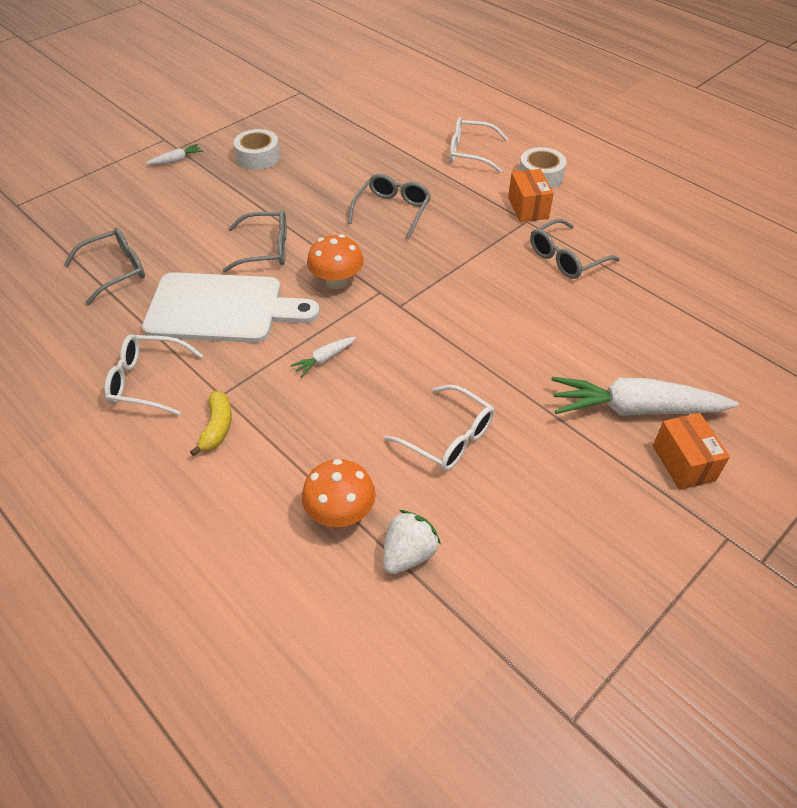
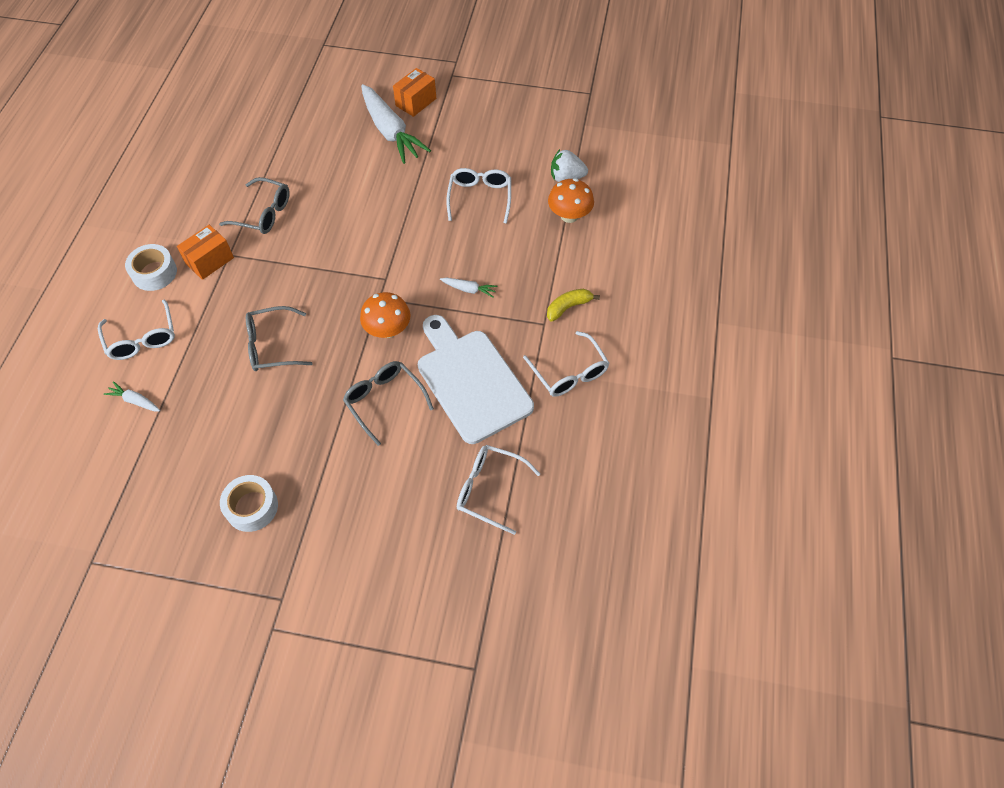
camera: 125 degrees left, 10 degrees up
grey glasses [64,228,145,305] -> white glasses [457,445,540,535]
white carrot [146,144,203,165] -> white carrot moved to [104,381,160,412]

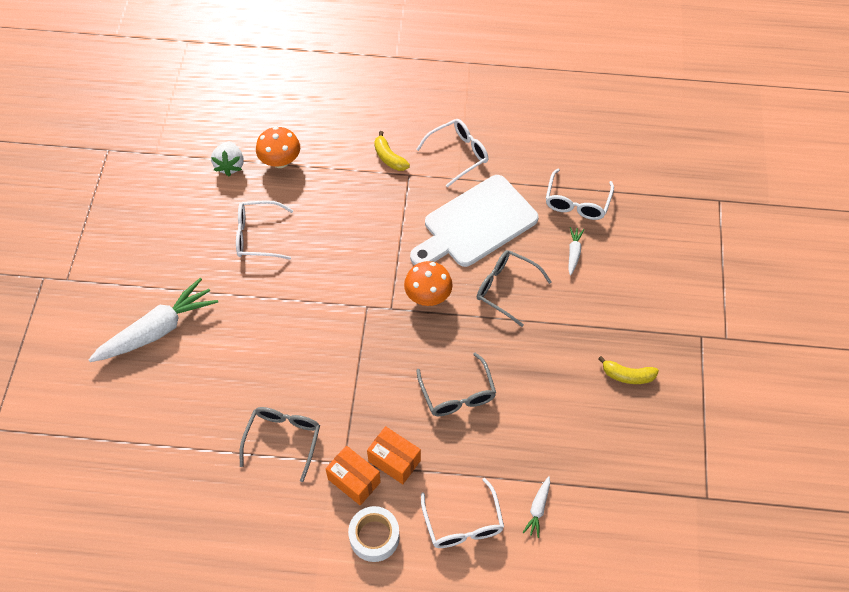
camera: 95 degrees left, 0 degrees up
white glasses [98,300,175,360] -> white glasses turned 105 degrees clockwise [421,478,504,548]
white tape [220,475,278,532] -> yellow banana [598,356,659,384]
grey glasses [343,361,434,446] -> grey glasses turned 75 degrees clockwise [477,250,551,327]
orange box [393,68,436,117] -> orange box moved to [367,426,421,484]
white carrot [440,278,497,298] -> white carrot moved to [568,227,584,276]

